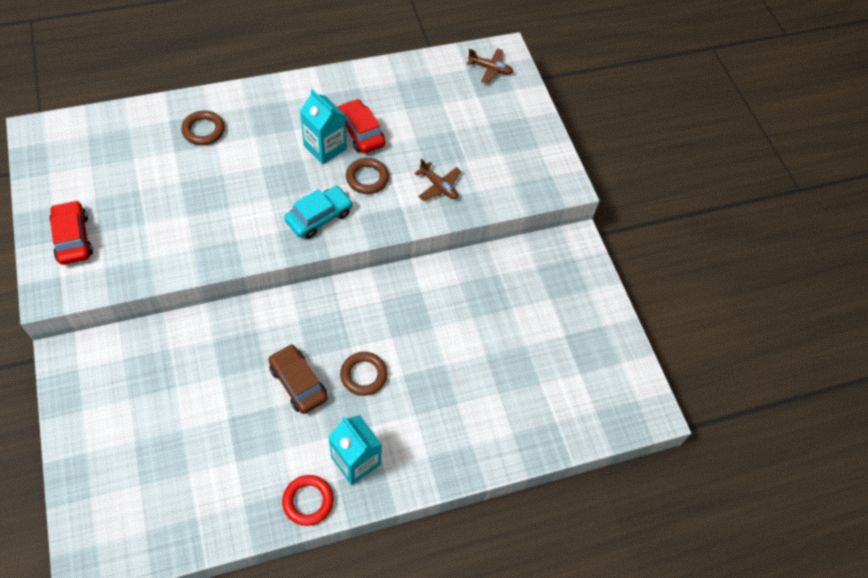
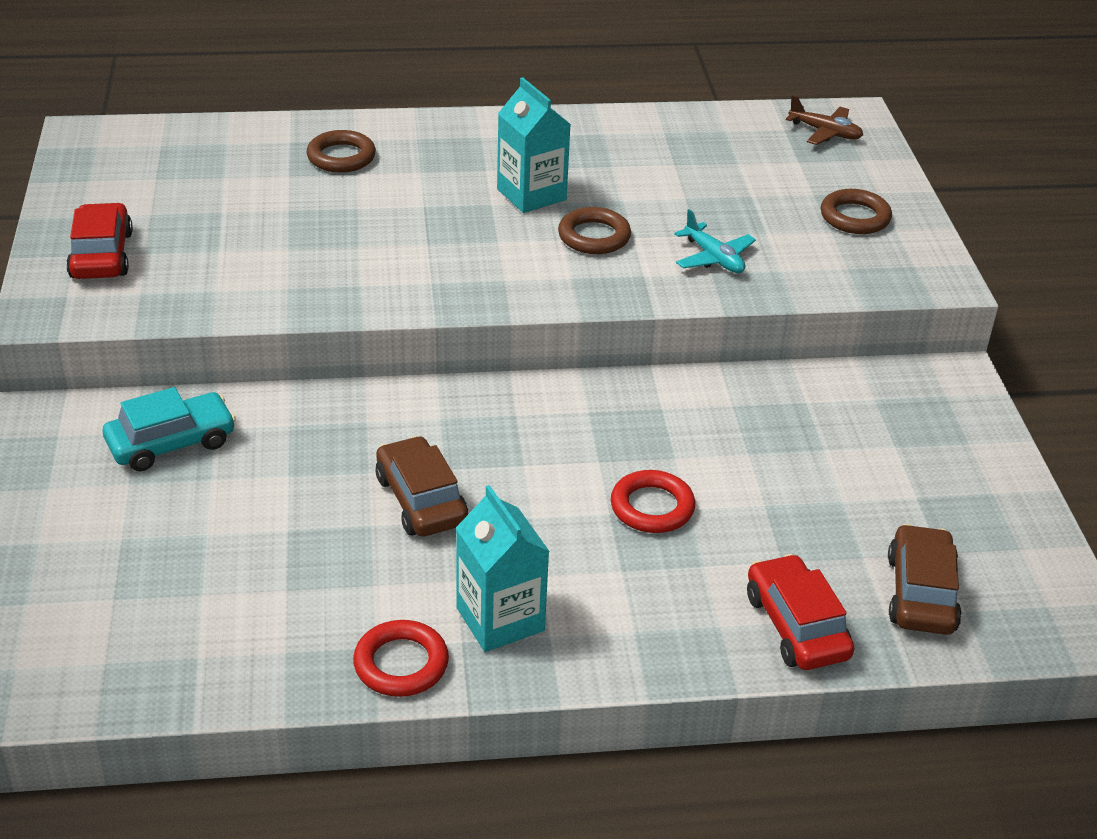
camera: 15 degrees right, 20 degrees down
turquoise car [284,186,353,239] -> turquoise car moved to [103,387,236,471]
red car [338,99,385,154] -> red car moved to [747,554,854,670]
brown ring [340,352,388,396] -> brown ring moved to [821,189,892,234]
brown plane [414,159,461,201] -> turquoise plane [674,209,756,273]
none -> red ring [611,470,695,533]
none -> brown car [888,524,962,635]

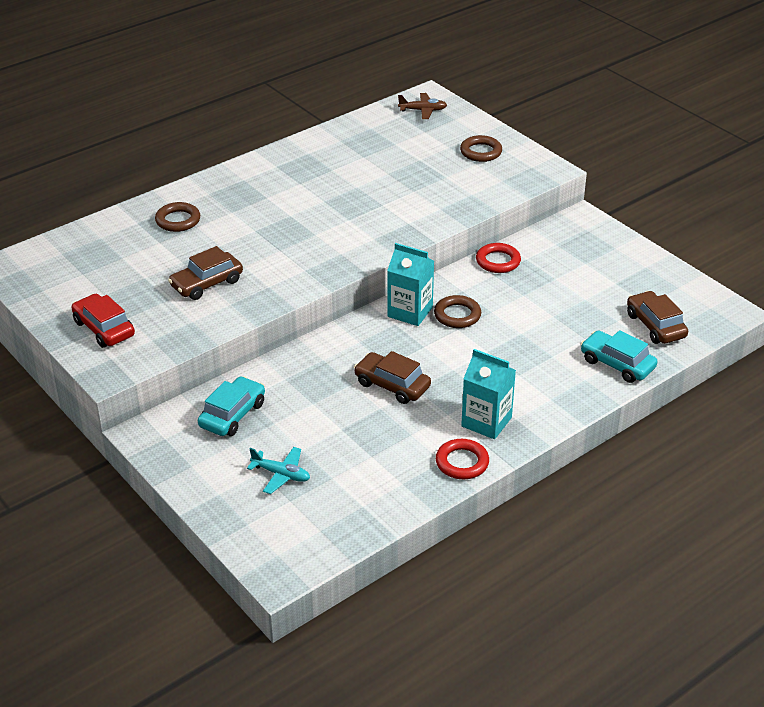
camera: 30 degrees left, 0 degrees up
turquoise carton [497,77,571,213] -> turquoise carton moved to [387,243,434,326]
brown ring [558,207,631,254] -> brown ring moved to [434,295,481,328]
red ring [611,470,695,533] -> red ring moved to [476,243,521,273]
turquoise plane [674,209,756,273] -> turquoise plane moved to [247,447,310,494]
red car [747,554,854,670] -> turquoise car [581,330,657,383]
none -> brown car [168,246,243,300]

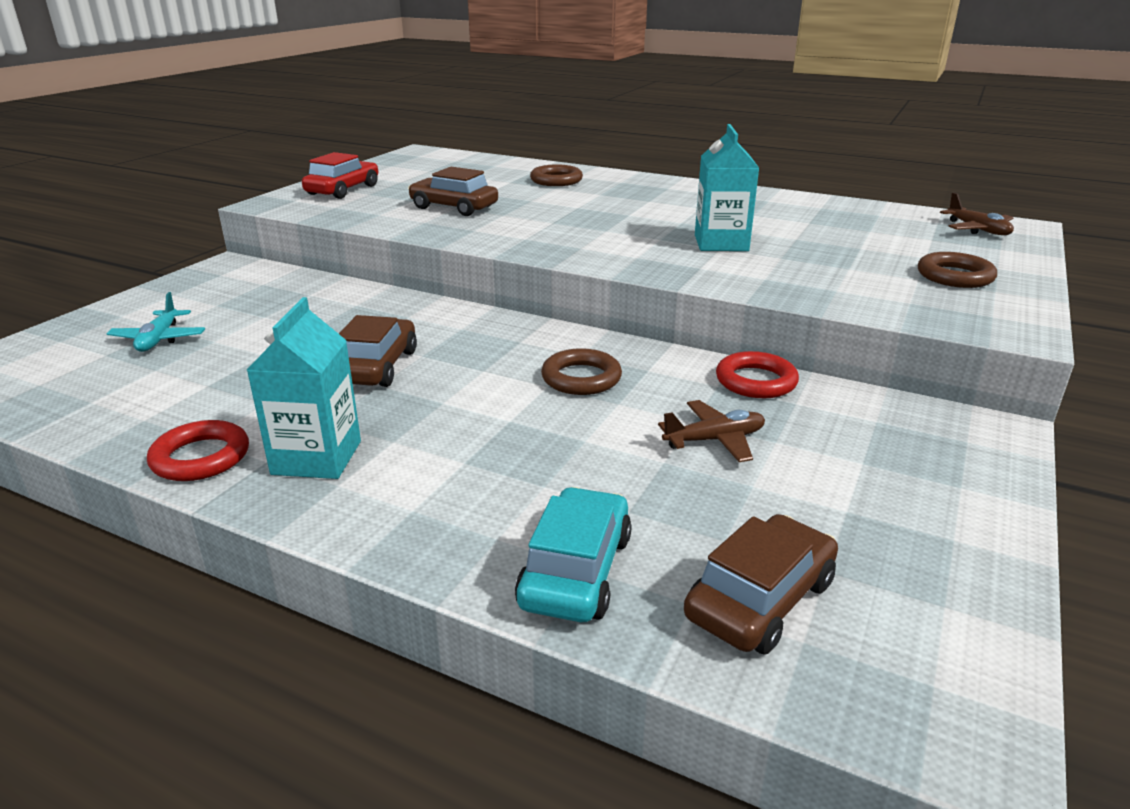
camera: 65 degrees right, 10 degrees down
turquoise car [198,376,265,436] -> none
turquoise carton [387,243,434,326] -> turquoise carton moved to [695,124,759,251]
none -> brown plane [658,400,765,462]

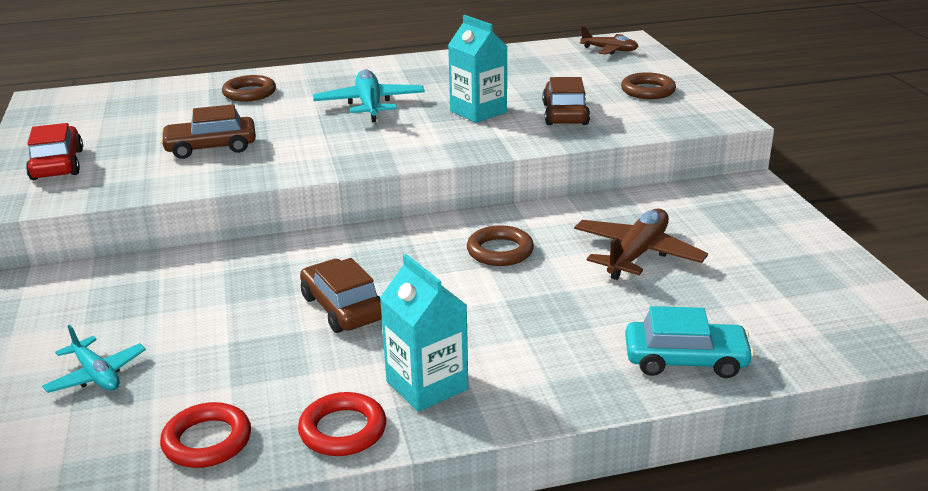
camera: 40 degrees left, 0 degrees up
turquoise car [515,487,632,622] -> turquoise car turned 120 degrees clockwise [625,306,754,378]
brown plane [658,400,765,462] -> brown plane [574,209,708,280], size x1.59
brown car [684,514,838,655] -> brown car moved to [542,77,590,125]
red ring [716,351,799,398] -> red ring moved to [160,402,251,468]
none -> turquoise plane [313,69,425,122]

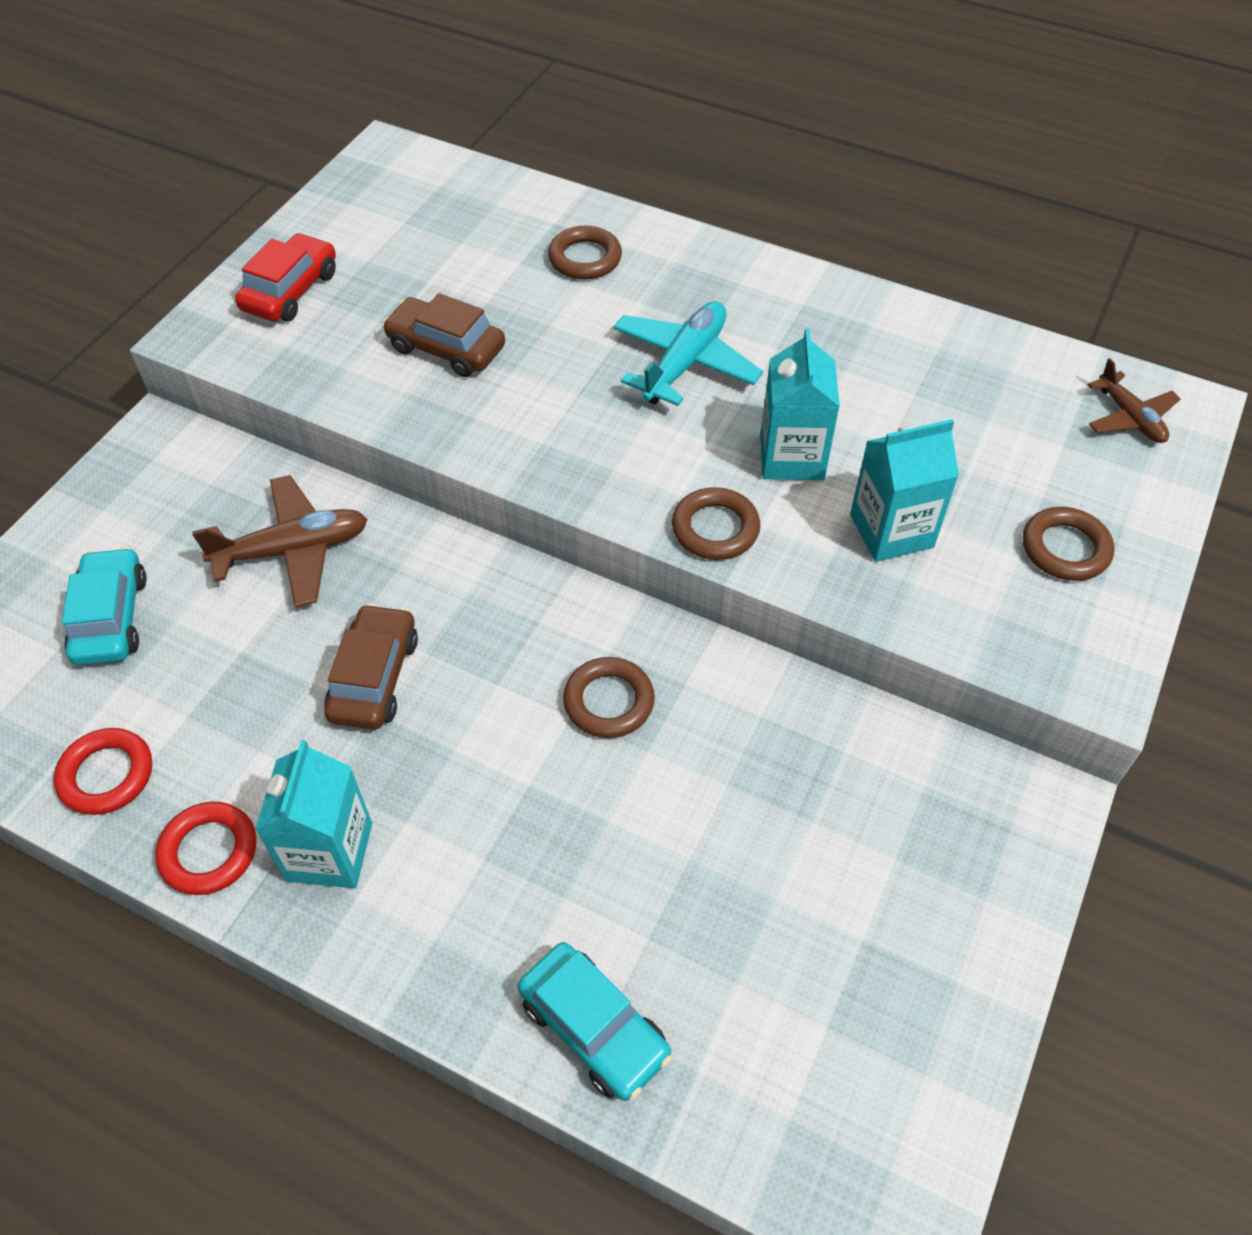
camera: 40 degrees right, 25 degrees up
turquoise plane [42,325,146,393] -> turquoise car [62,547,147,665]
brown car [542,77,590,125] -> turquoise carton [850,419,959,562]
brown plane [574,209,708,280] -> brown plane moved to [192,475,368,607]
none -> brown ring [672,487,760,560]

